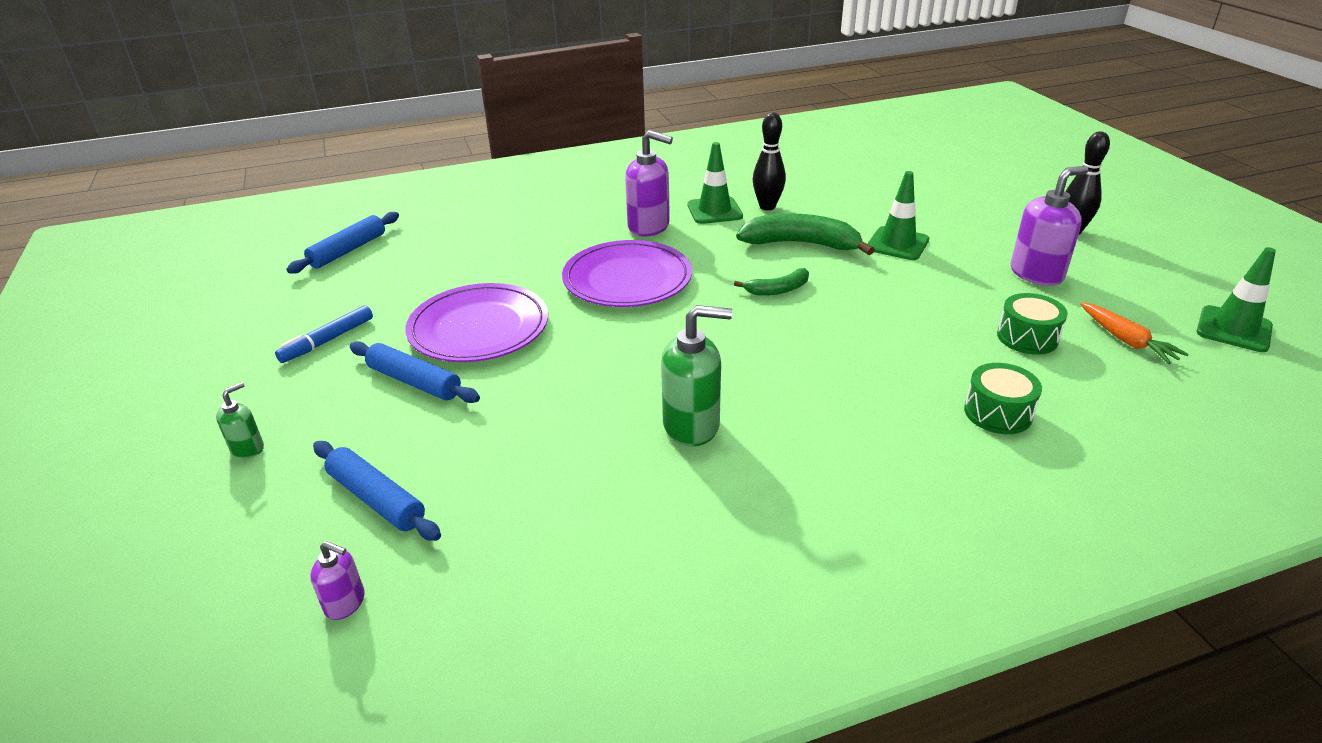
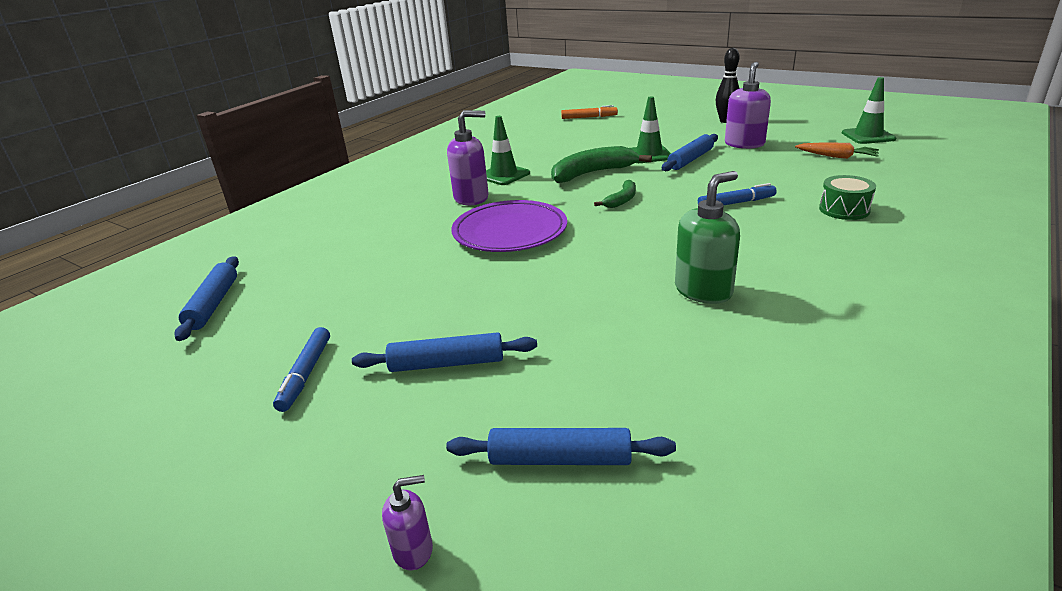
camera: 35 degrees left, 5 degrees down
green soap dispenser [216,382,264,458] -> none
purple soap dispenser [310,541,365,620] -> purple soap dispenser moved to [382,475,433,571]
purple plate [405,283,548,362] -> none
black bowling pin [753,112,786,210] -> none
green drum [997,293,1068,355] -> none
none -> orange marker [561,105,618,119]
none -> blue rolling pin [662,134,718,171]
none -> blue marker [698,183,777,205]

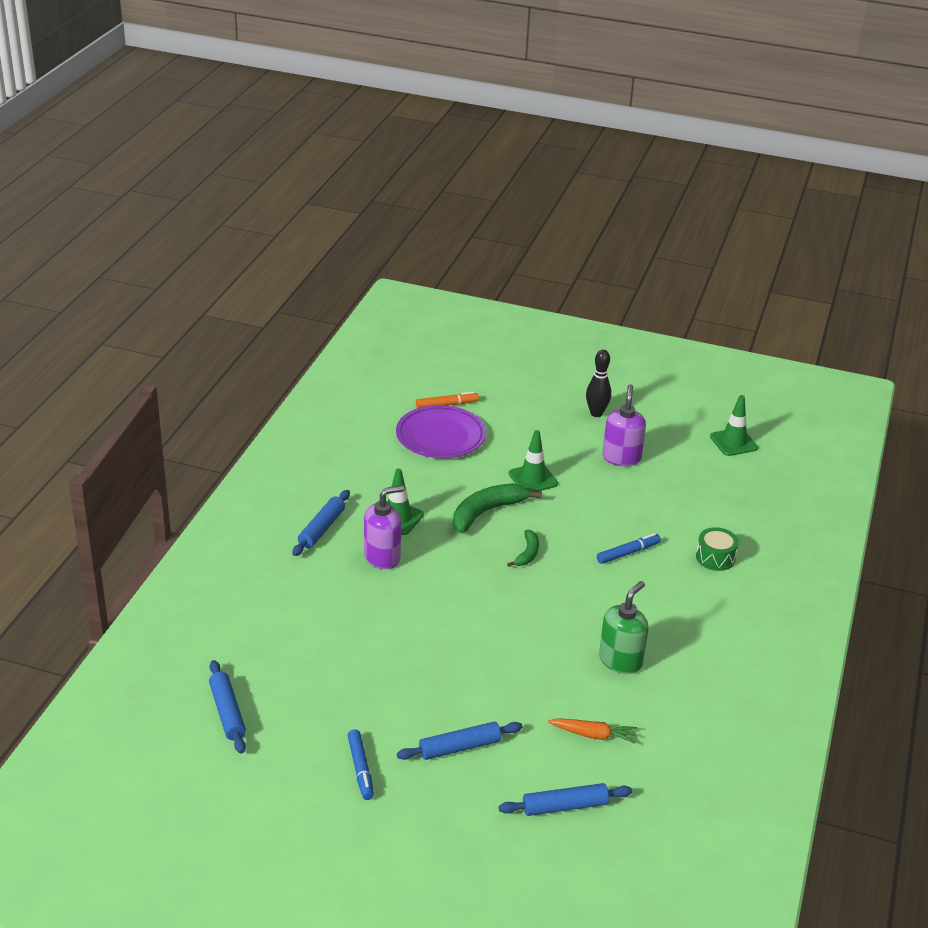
camera: 20 degrees left, 5 degrees up
purple soap dispenser [382,475,433,571] -> none
purple plate [451,200,567,252] -> purple plate moved to [396,405,486,458]
blue rolling pin [662,134,718,171] -> blue rolling pin moved to [292,490,350,556]
orange carrot [795,143,879,159] -> orange carrot moved to [548,718,637,744]

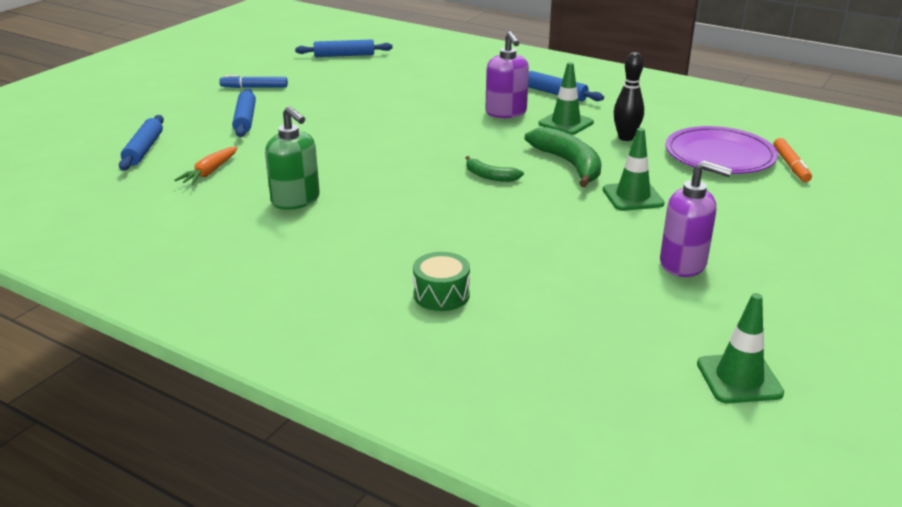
camera: 105 degrees right, 5 degrees down
black bowling pin [586,350,611,417] -> black bowling pin moved to [614,52,644,141]
blue marker [597,533,661,564] -> none

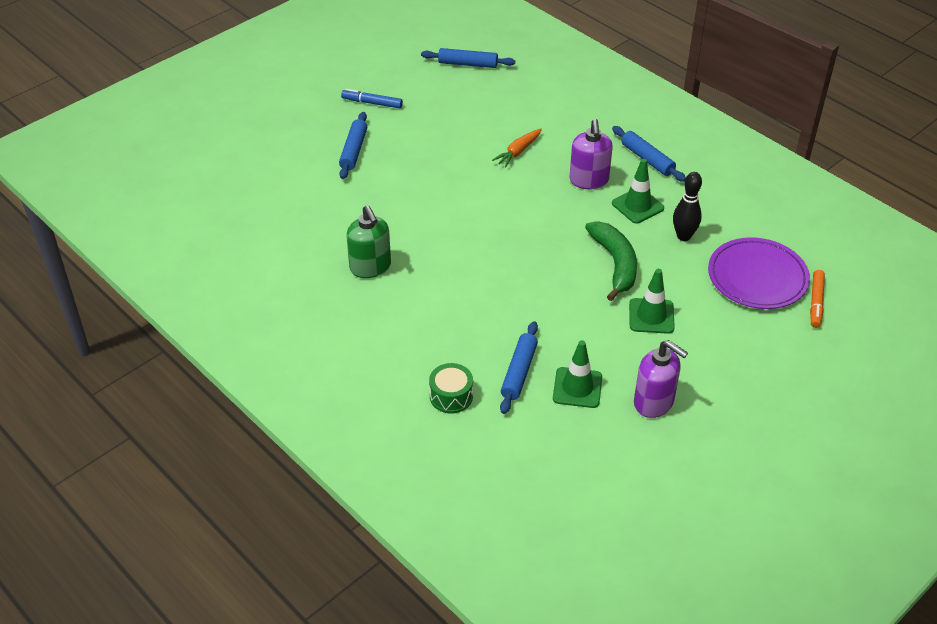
camera: 15 degrees right, 15 degrees up
blue rolling pin [119,115,164,171] -> blue rolling pin moved to [500,321,538,414]
orange carrot [174,146,238,185] -> orange carrot moved to [492,128,542,167]
green banana [466,156,524,182] -> none
green traffic cone [697,293,784,403] -> green traffic cone moved to [553,340,602,408]

